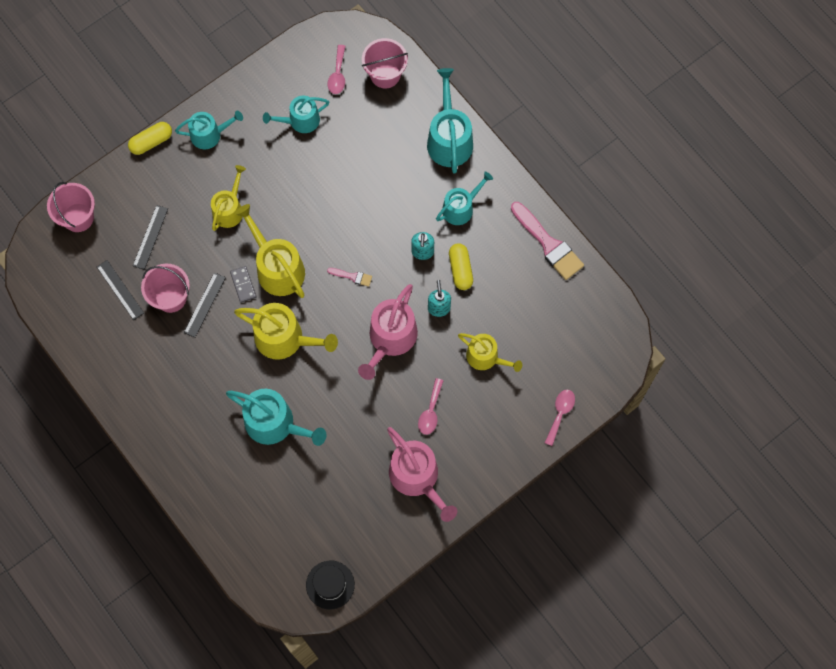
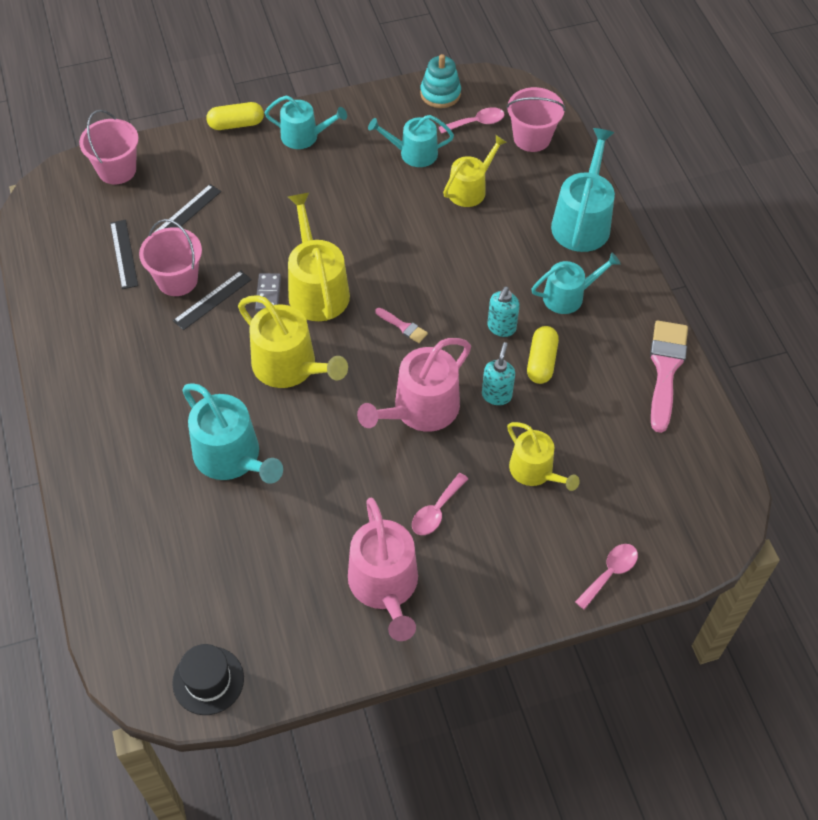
camera: 20 degrees right, 15 degrees down
yellow watering can [211,165,246,231] -> yellow watering can moved to [443,135,507,207]
pink spoon [328,45,345,94] -> pink spoon turned 135 degrees counterclockwise [439,107,505,134]
pink brush [511,202,584,280] -> pink brush turned 150 degrees counterclockwise [650,321,688,433]
none -> turquoise stacking toy [420,54,461,108]

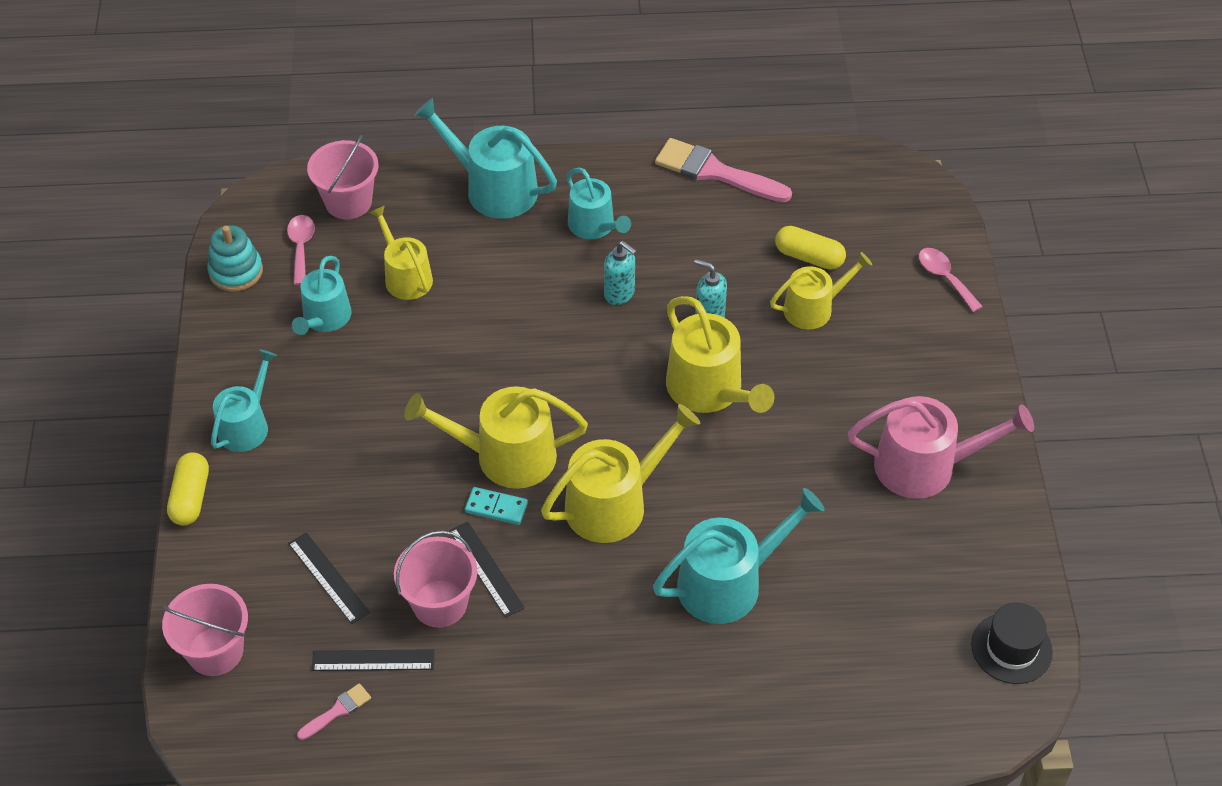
camera: 75 degrees left, 5 degrees down
grey domino [255,273,281,311] -> turquoise domino [465,487,528,525]
pink watering can [357,338,471,432] -> yellow watering can [666,296,774,413]
pink brush [375,308,428,343] -> pink brush moved to [297,683,371,740]
pink spoon [412,473,468,535] -> none
yellow capsule [527,326,559,384] -> yellow capsule moved to [775,226,846,270]
turquoise watering can [531,252,620,314] -> turquoise watering can turned 150 degrees clockwise [566,168,631,239]

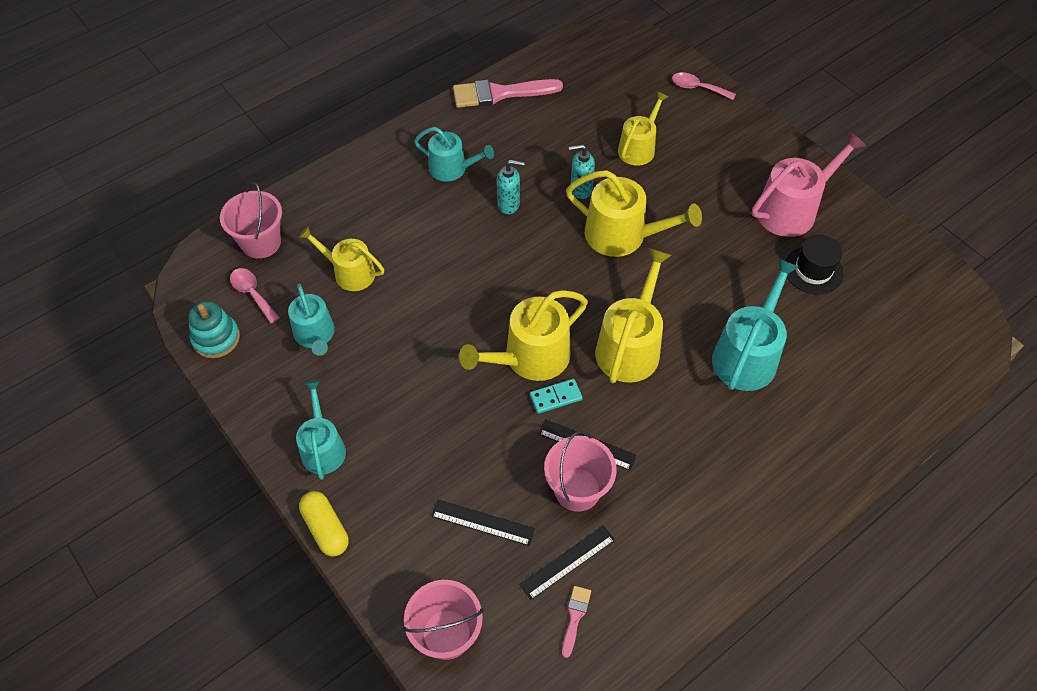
camera: 35 degrees left, 5 degrees up
turquoise watering can [414,98,557,219] -> none
yellow capsule [775,226,846,270] -> none
black hat [971,603,1053,684] -> black hat moved to [785,235,844,294]

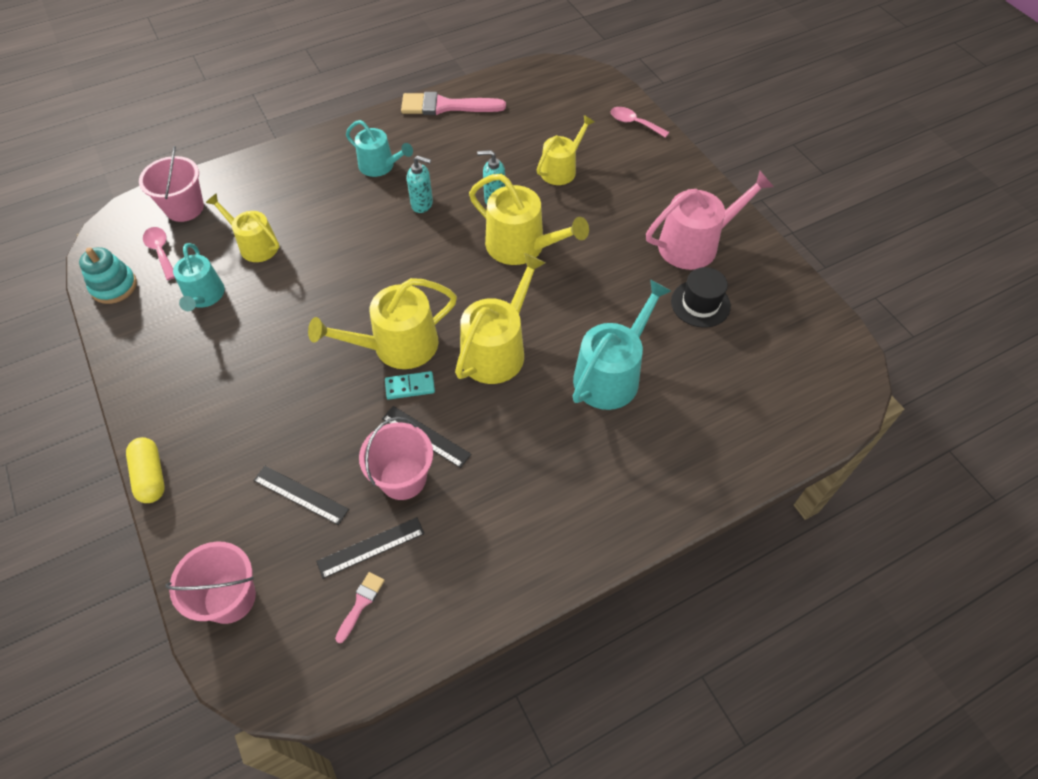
camera: 10 degrees right, 0 degrees up
turquoise watering can [296,380,346,480] -> none

